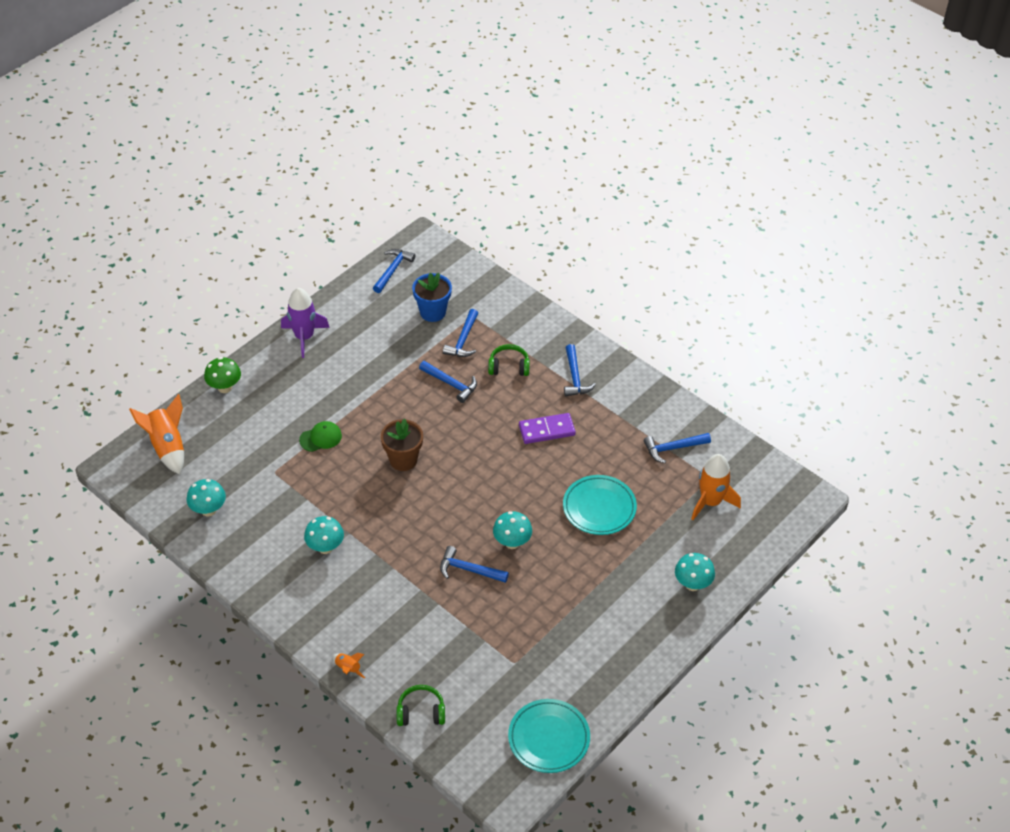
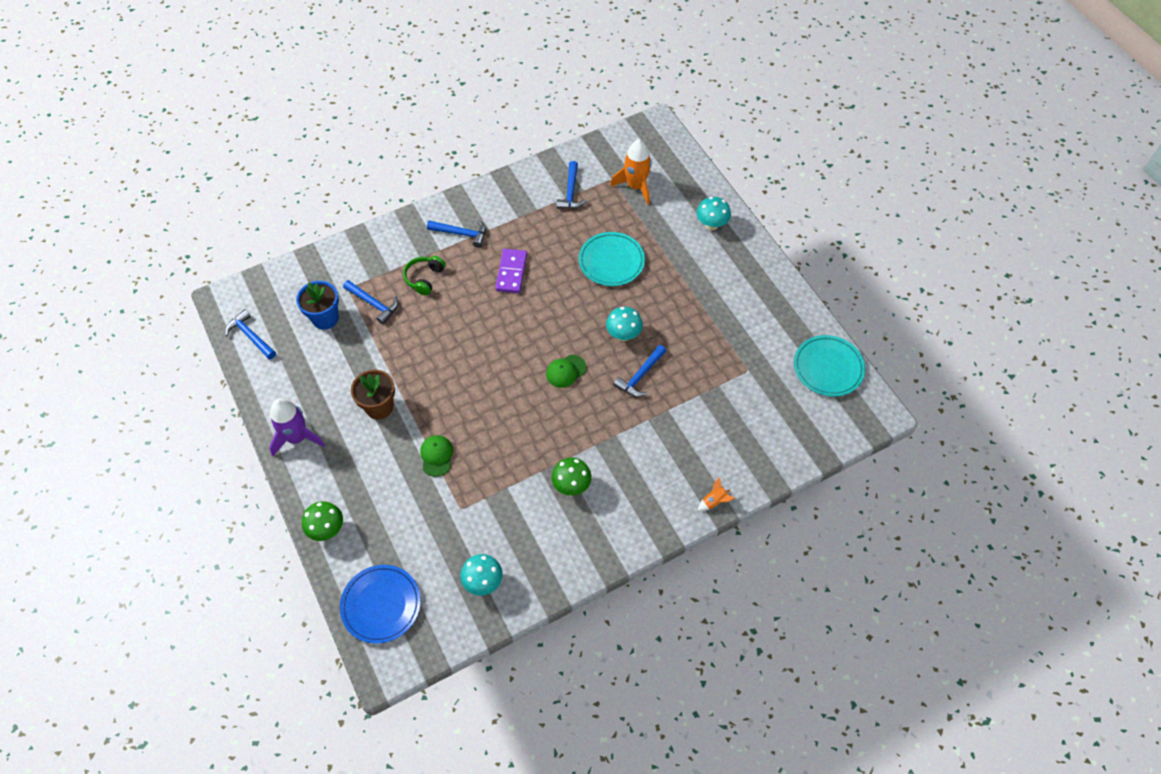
camera: 70 degrees left, 10 degrees up
orange rocket [129,394,184,474] -> blue plate [340,565,421,644]
turquoise mushroom [304,516,344,554] -> green mushroom [552,457,592,496]
brown flower pot [381,419,423,471] -> brown flower pot moved to [351,370,395,420]
green headphones [396,685,445,726] -> none
blue hammer [419,361,477,403] -> none
none -> green cap [546,355,587,388]

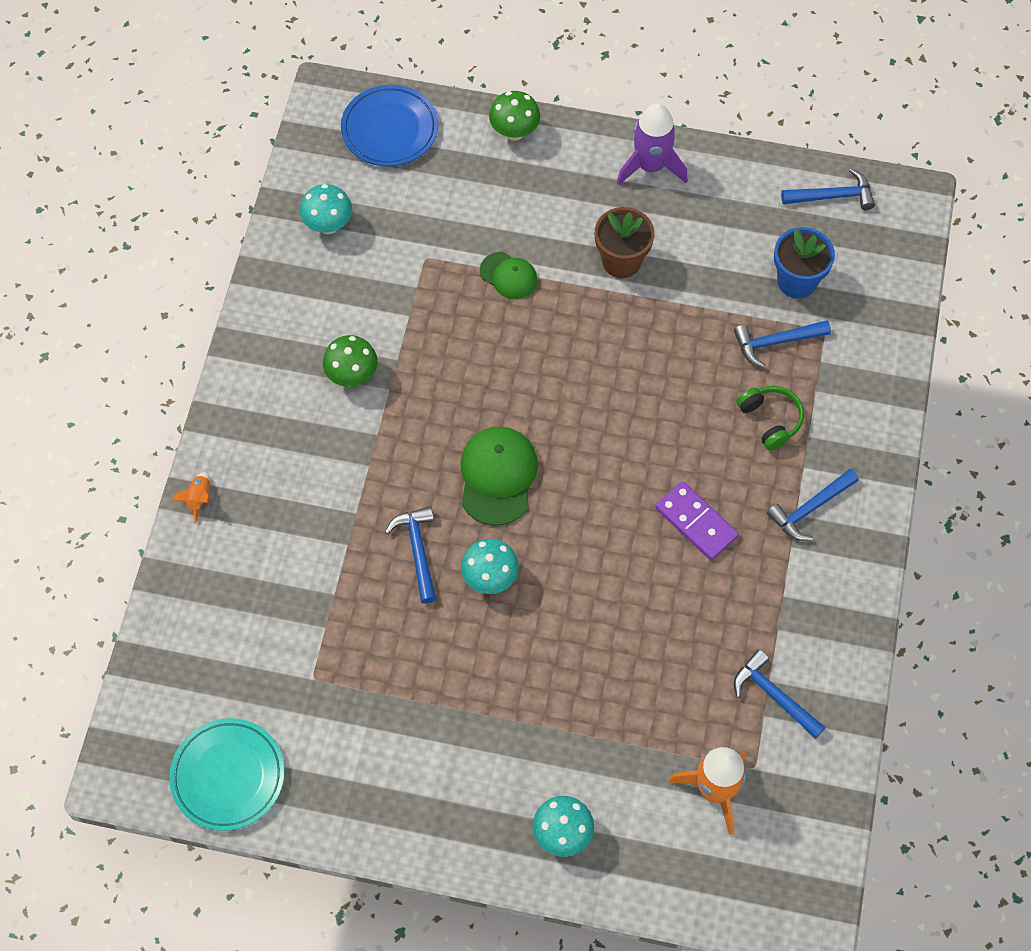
camera: 130 degrees right, 5 degrees up
green cap [546,355,587,388] -> green cap [461,427,538,526], size x1.65
turquoise plate [579,232,645,286] -> none

